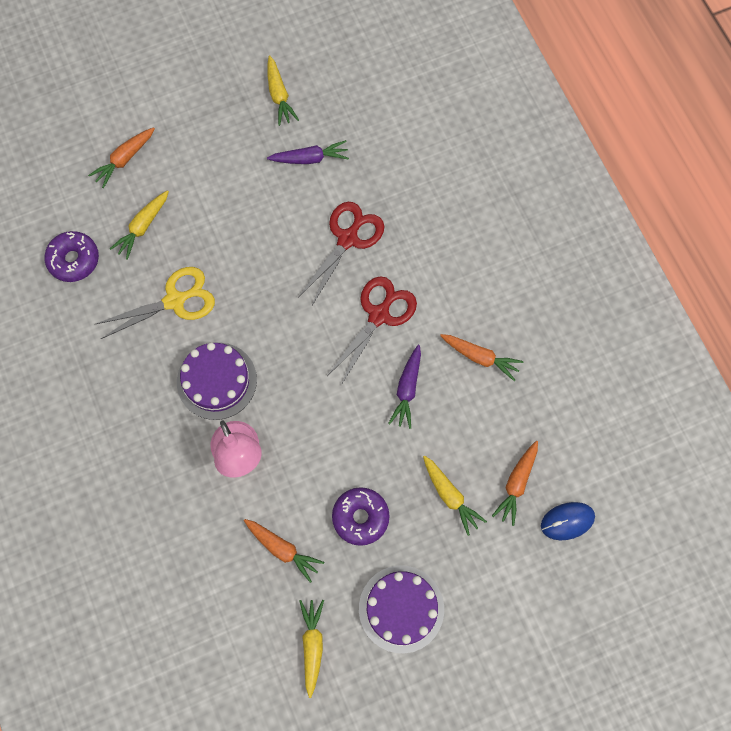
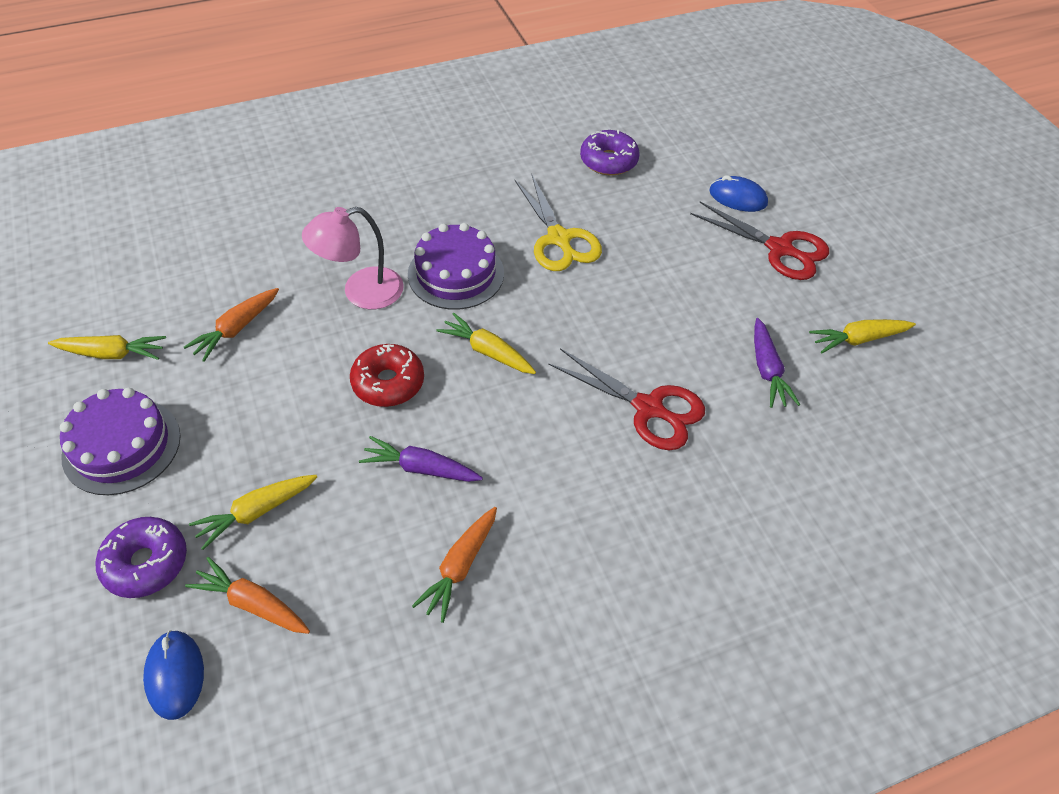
camera: 90 degrees right, 20 degrees down
orange carrot [88,127,155,188] -> blue mouse [709,175,768,212]
yellow carrot [110,190,169,260] -> yellow carrot moved to [436,313,536,374]
red scissors [327,276,417,385] -> red scissors moved to [690,202,829,280]
purple donut [332,487,389,546] -> purple donut moved to [96,517,187,598]
none -> red donut [350,344,424,407]

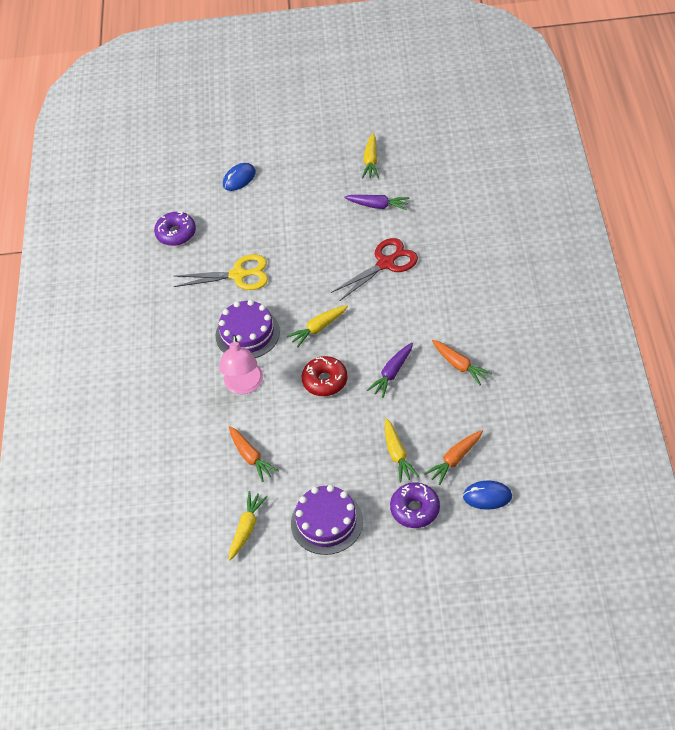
camera: 65 degrees left, 0 degrees up
red scissors [690,202,829,280] -> none

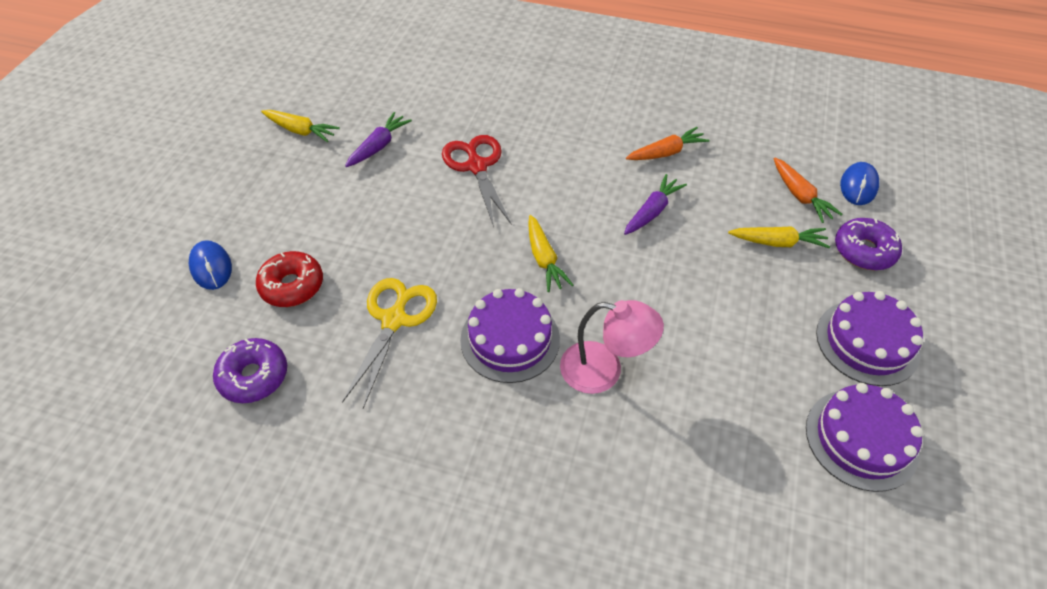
camera: 75 degrees left, 0 degrees up
orange carrot [229,426,279,482] -> none
yellow carrot [229,491,268,560] -> purple cake [806,383,923,492]
red donut [301,356,348,396] -> red donut moved to [256,251,323,307]
purple carrot [367,343,413,398] -> purple carrot turned 105 degrees counterclockwise [624,174,687,235]

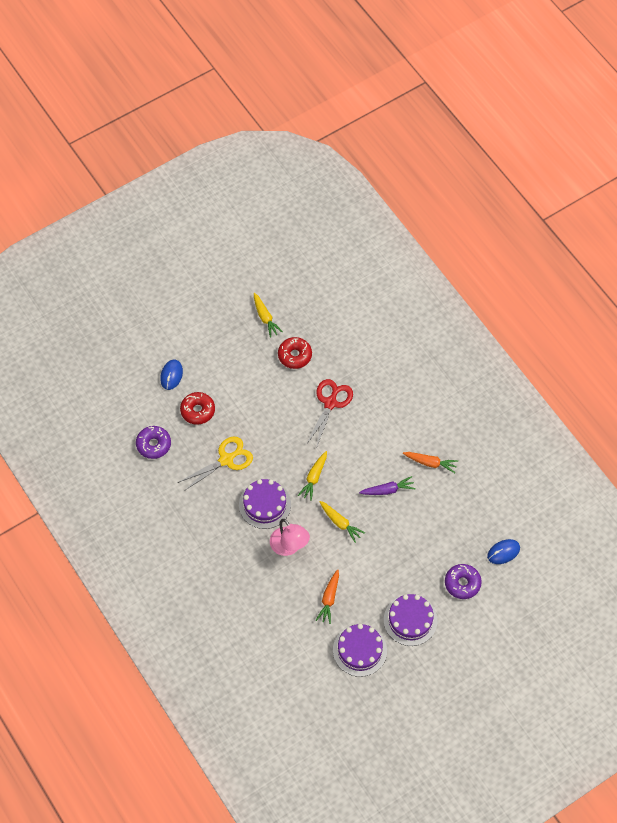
camera: 40 degrees right, 10 degrees up
purple carrot [345,112,412,167] -> red donut [278,337,312,369]
yellow carrot [728,226,830,248] -> yellow carrot moved to [319,501,365,543]
orange carrot [774,158,842,223] -> orange carrot moved to [316,569,339,624]

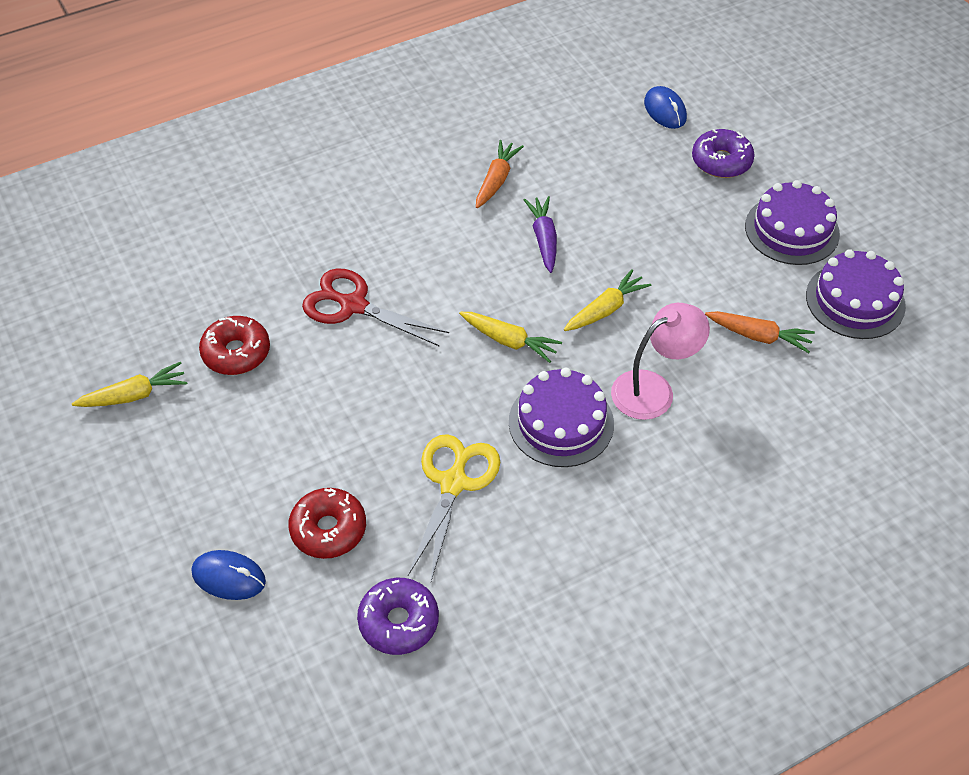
camera: 85 degrees left, 10 degrees down
yellow scissors [178,437,253,491] -> yellow scissors turned 45 degrees clockwise [408,434,500,581]

